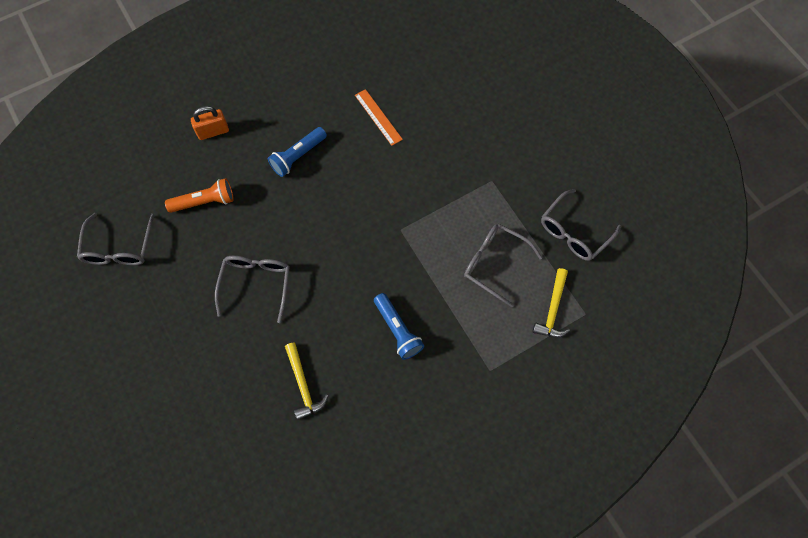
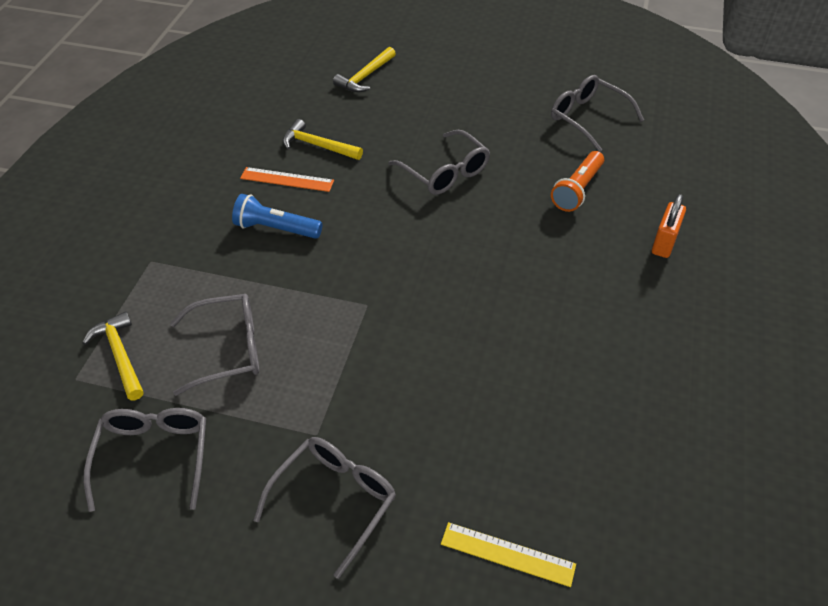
camera: 135 degrees right, 20 degrees down
blue flashlight [268,127,327,177] -> none
orange ruler [355,89,403,146] -> orange ruler moved to [240,167,334,192]
none -> grey glasses [254,437,396,579]
none -> yellow hammer [333,47,396,92]
none -> yellow ruler [441,522,576,587]

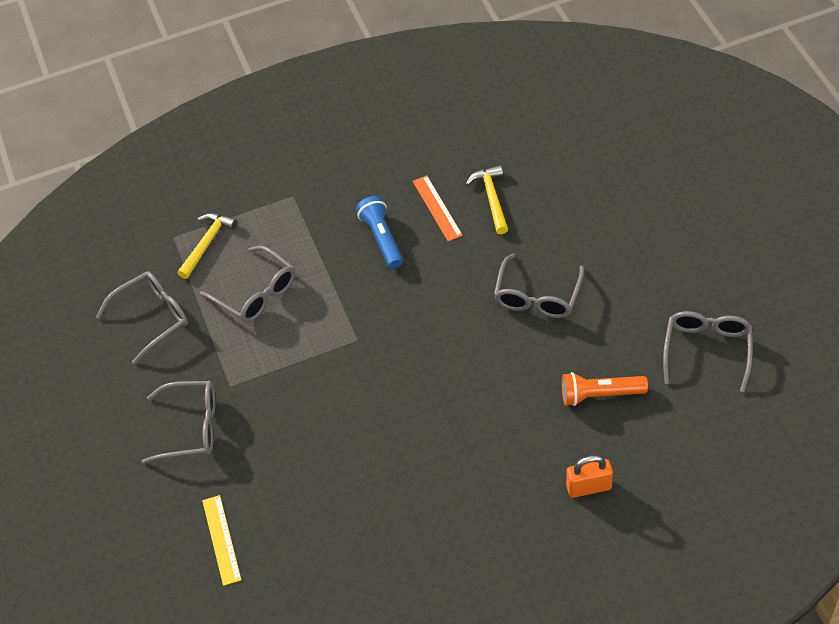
camera: 60 degrees right, 5 degrees up
yellow hammer [333,47,396,92] -> none

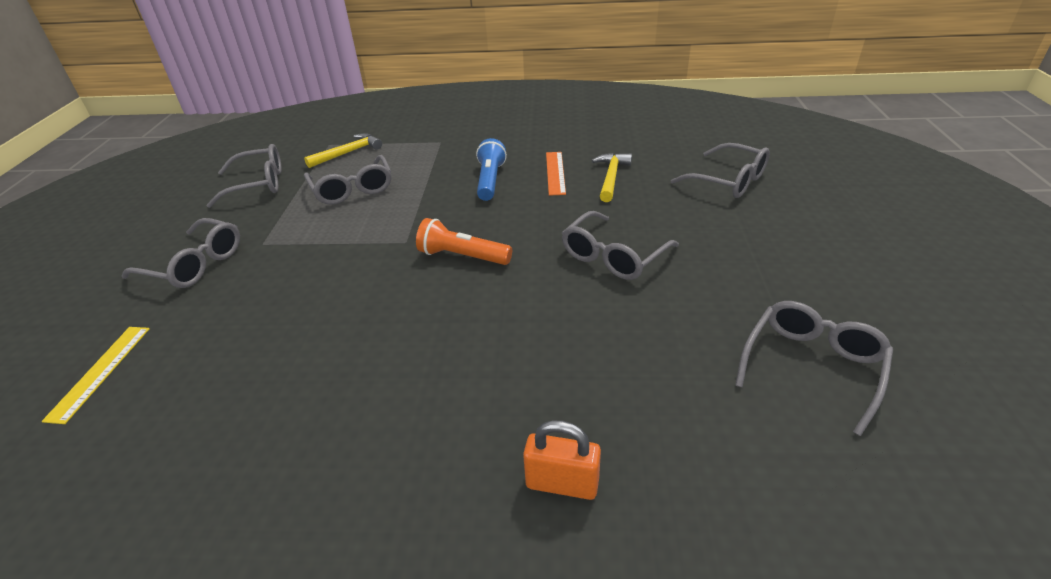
camera: 20 degrees right, 15 degrees down
orange flashlight [562,372,648,406] -> orange flashlight moved to [416,218,512,265]
none -> grey glasses [671,143,770,198]

